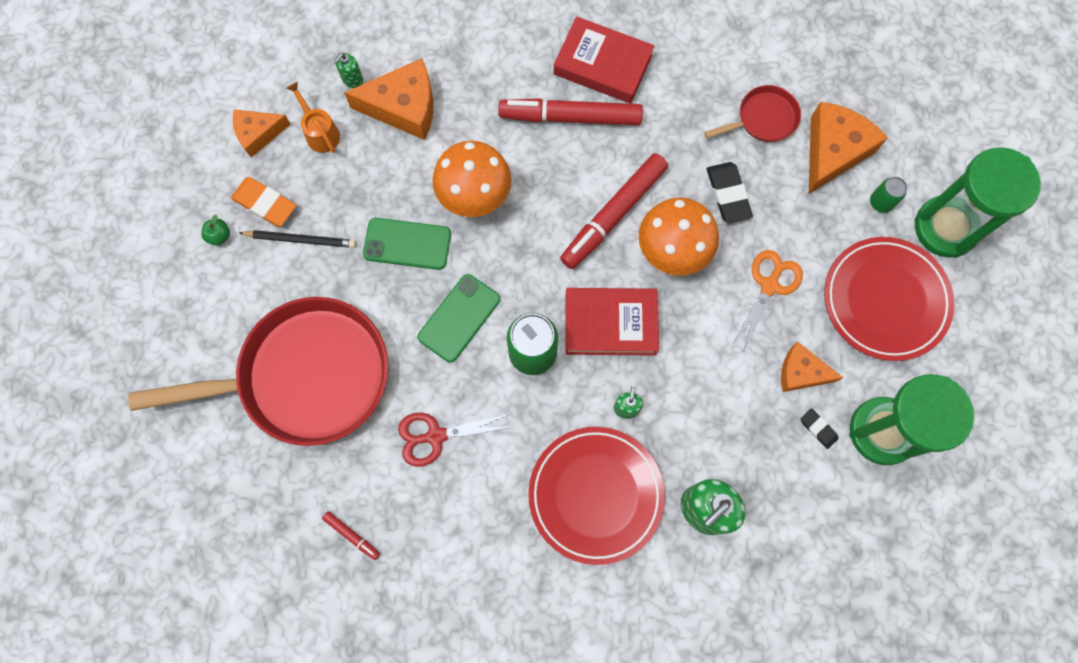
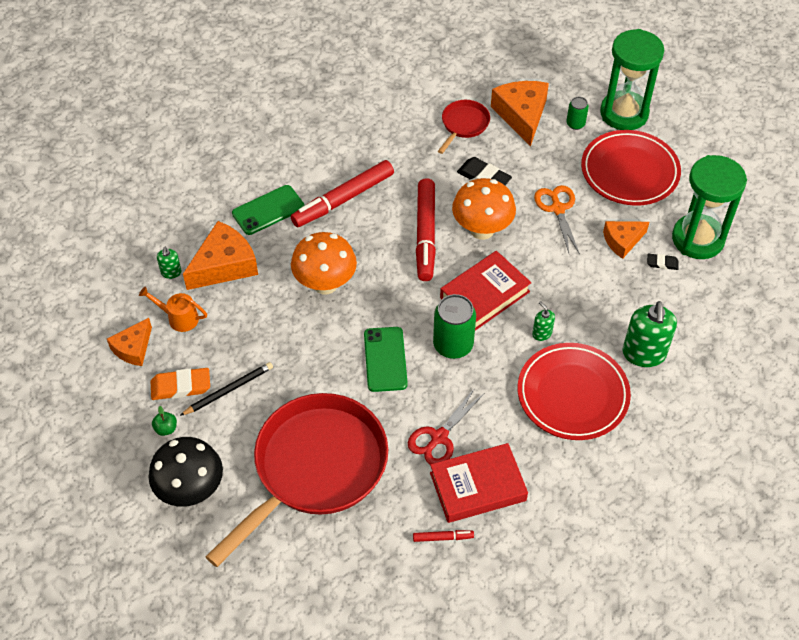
camera: 40 degrees left, 20 degrees down
green phone [363,218,451,270] -> green phone moved to [232,185,304,235]
red book [553,16,654,104] -> red book moved to [430,443,528,523]
none -> black mushroom [149,437,223,507]

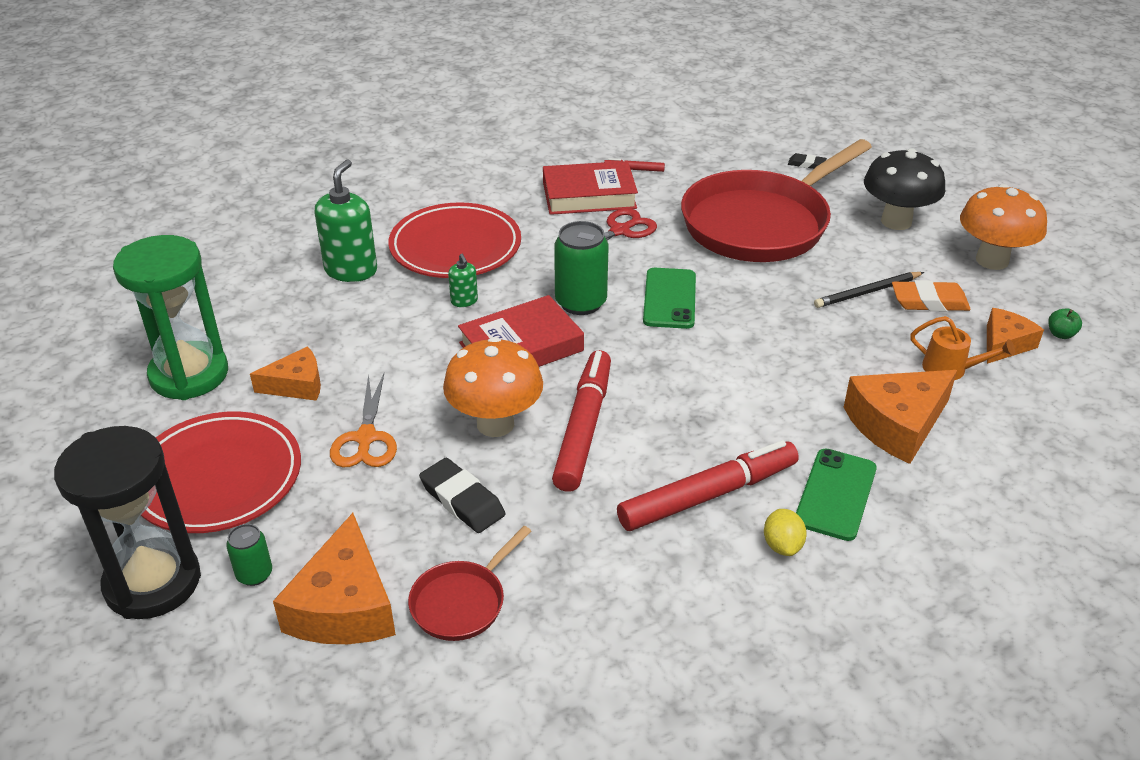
camera: 170 degrees left, 15 degrees down
green apple [152,406,177,436] -> green apple moved to [1048,309,1082,339]
green soap dispenser [157,247,182,279] -> none
green phone [232,185,304,235] -> green phone turned 45 degrees counterclockwise [796,449,877,541]
orange mushroom [291,232,357,294] -> orange mushroom moved to [960,184,1047,270]
green hourglass [600,29,664,130] -> black hourglass [54,426,201,619]
black eraser [647,254,679,270] -> black eraser moved to [788,153,827,169]
none -> yellow lemon [764,509,807,556]

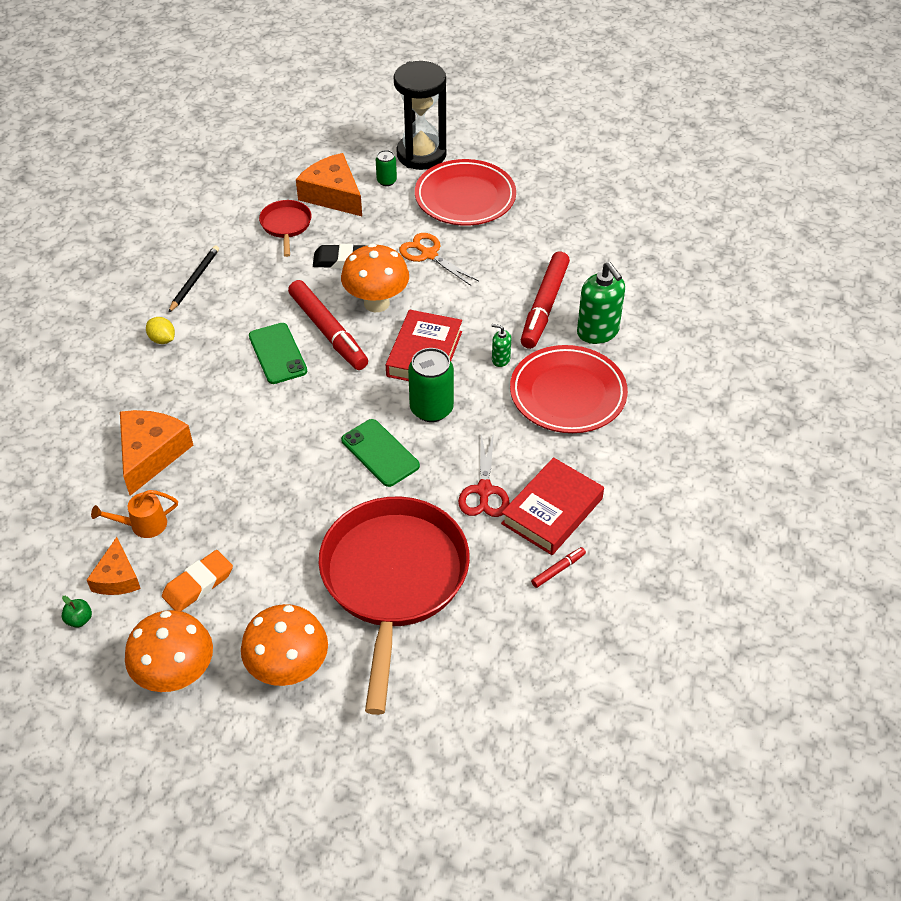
camera: 135 degrees right, 10 degrees up
green hourglass [113,235,228,400] -> none
orange cheese [250,346,321,401] -> none
red marker [617,440,799,531] -> red marker moved to [521,251,570,349]
black eraser [788,153,827,169] -> none
green phone [796,449,877,541] -> green phone moved to [249,323,307,384]
black pencil [814,272,924,308] -> black pencil moved to [168,245,219,313]
black mushroom [864,148,945,230] -> orange mushroom [241,604,328,686]

